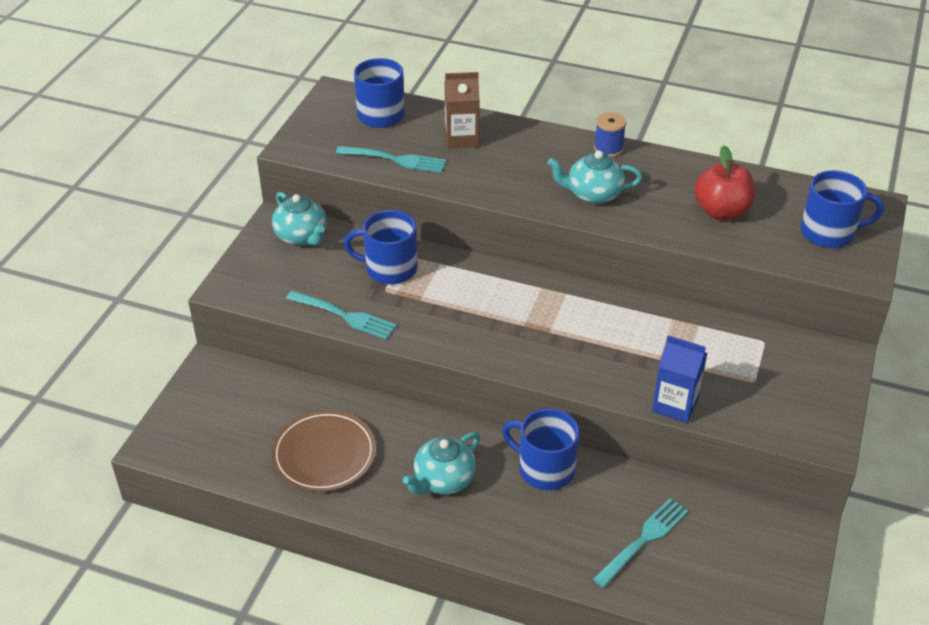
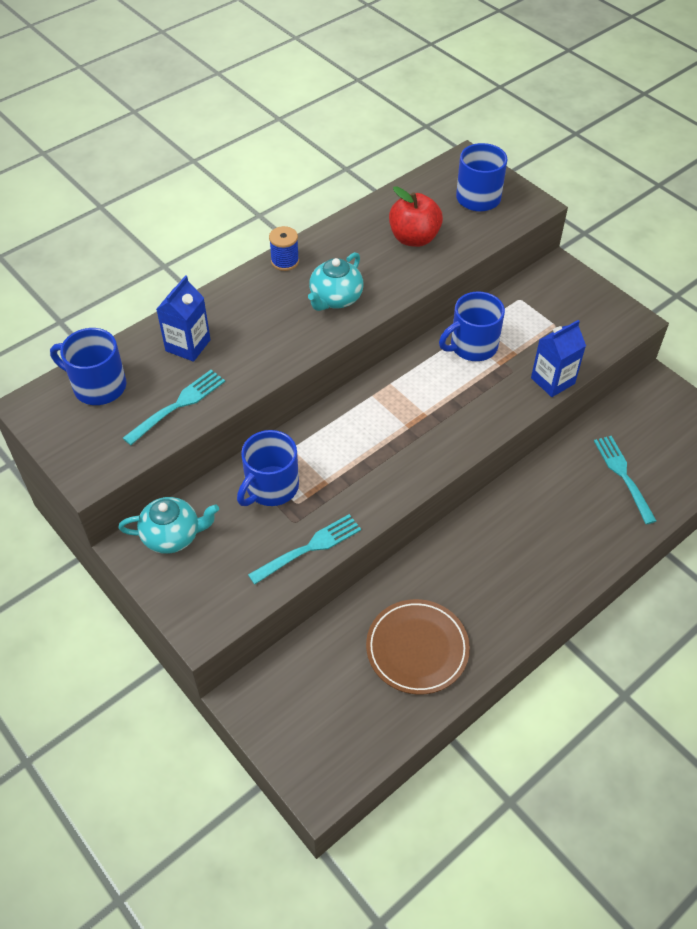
camera: 60 degrees left, 10 degrees up
turquoise teapot [403,432,480,494] -> none
brown carton [445,72,480,148] -> blue carton [156,275,211,362]
blue mug [502,408,580,490] -> blue mug moved to [439,291,505,361]

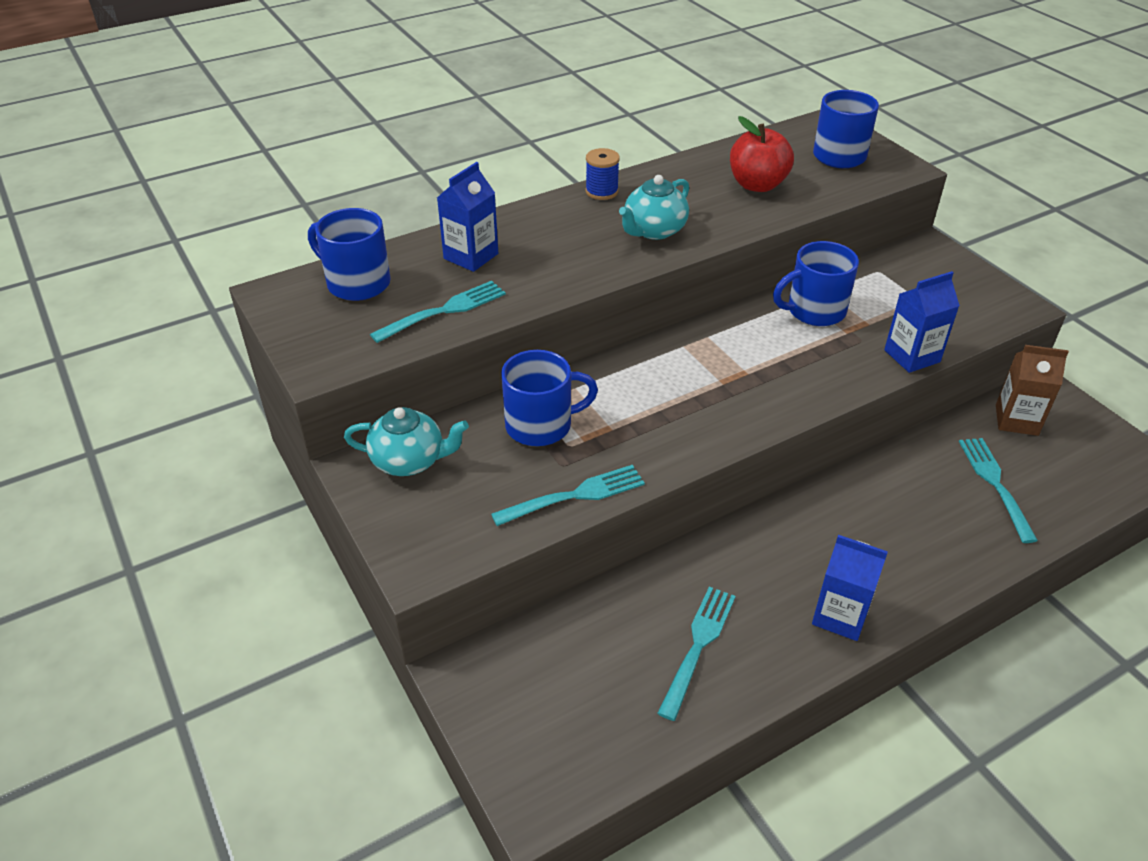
camera: 10 degrees right, 10 degrees down
blue mug [237,430,299,506] -> blue mug turned 150 degrees counterclockwise [501,350,598,446]
brown plate [366,599,470,695] -> turquoise fork [657,587,736,721]
none -> blue carton [812,535,888,641]
none -> brown carton [996,345,1069,436]

